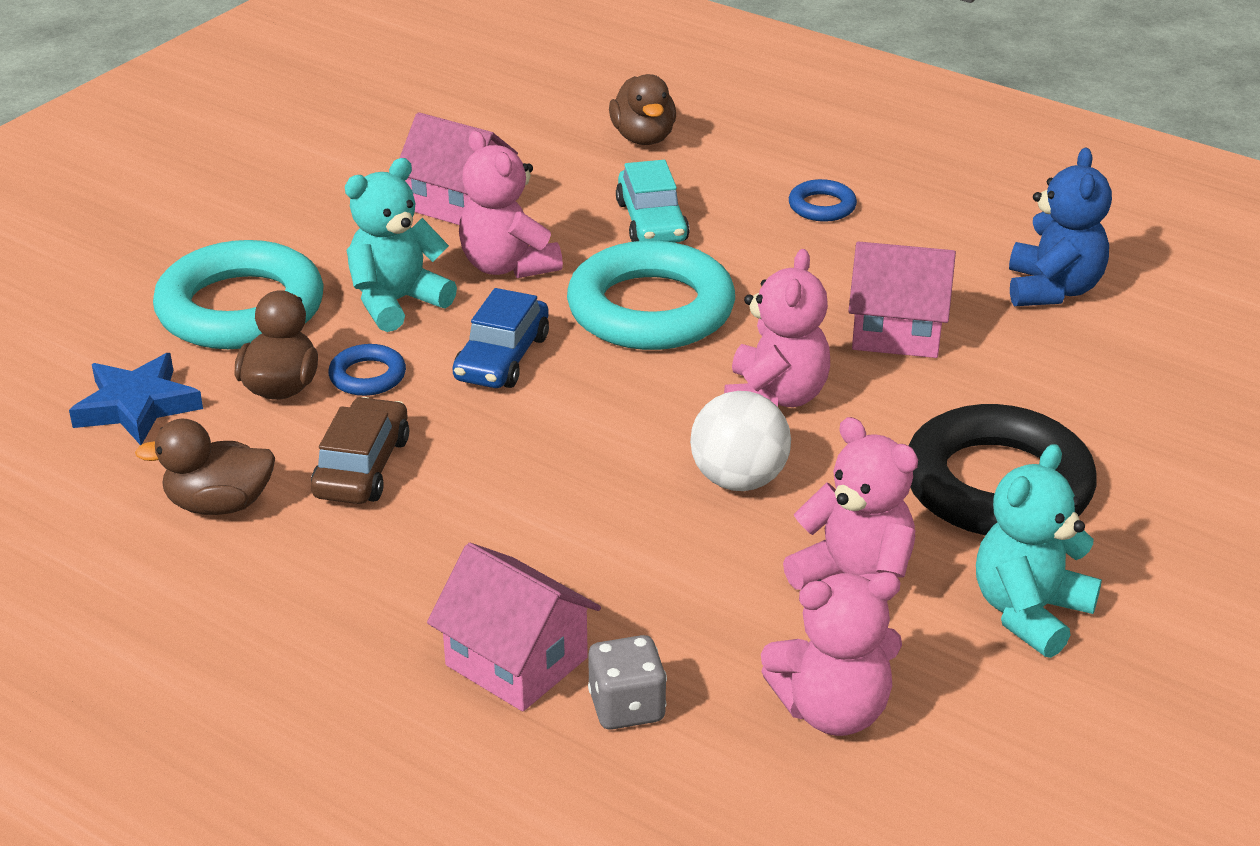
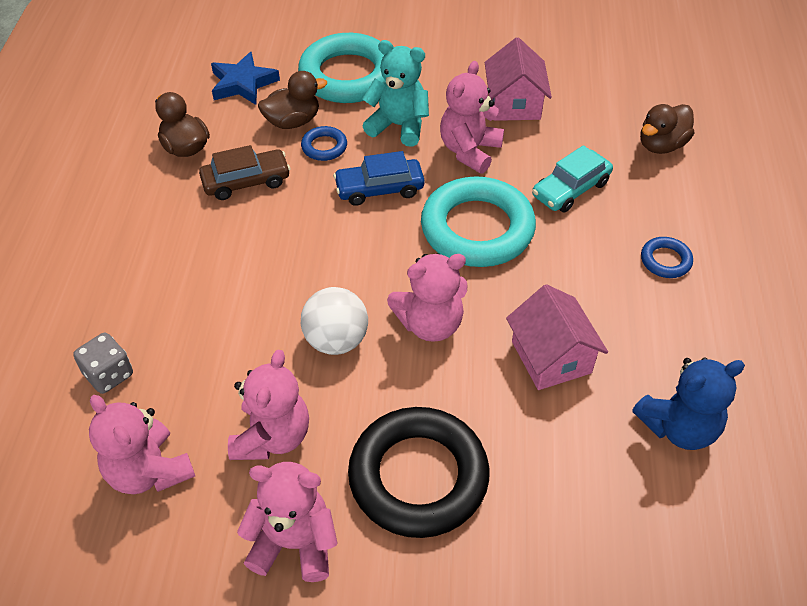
camera: 60 degrees right, 15 degrees up
pink house [427,543,601,711] -> none
turquoise teddy bear [976,444,1102,658] -> pink teddy bear [237,462,338,582]

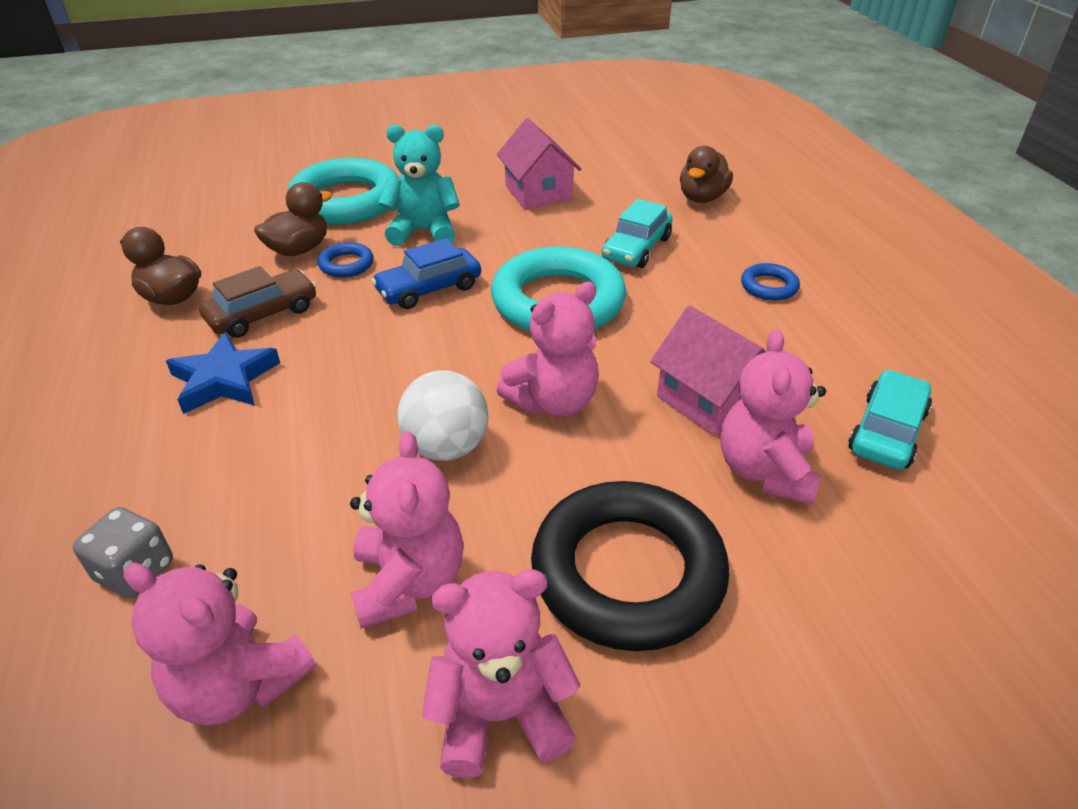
camera: 20 degrees left, 10 degrees down
blue star [211,52,280,105] -> blue star moved to [166,332,280,414]
pink teddy bear [440,61,504,173] -> pink teddy bear moved to [720,329,826,505]
blue teddy bear [632,357,745,450] -> turquoise car [848,370,932,470]

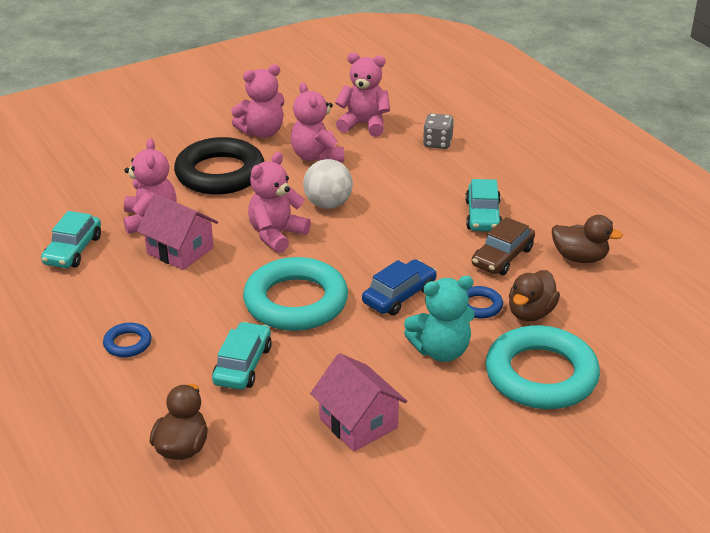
camera: 165 degrees right, 5 degrees down
blue star [166,332,280,414] -> turquoise car [465,179,502,231]

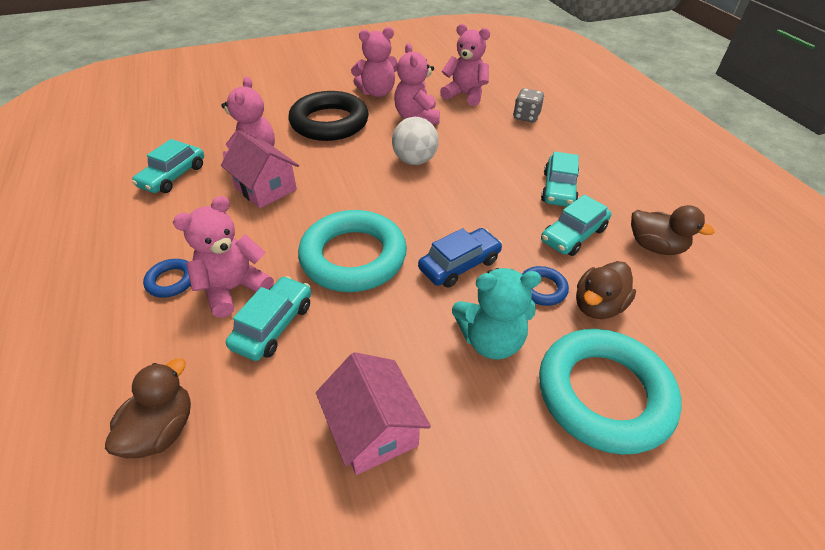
camera: 10 degrees right, 10 degrees up
pink teddy bear [248,152,311,253] -> pink teddy bear moved to [173,196,274,318]
brown car [472,217,535,275] -> turquoise car [541,195,611,256]

